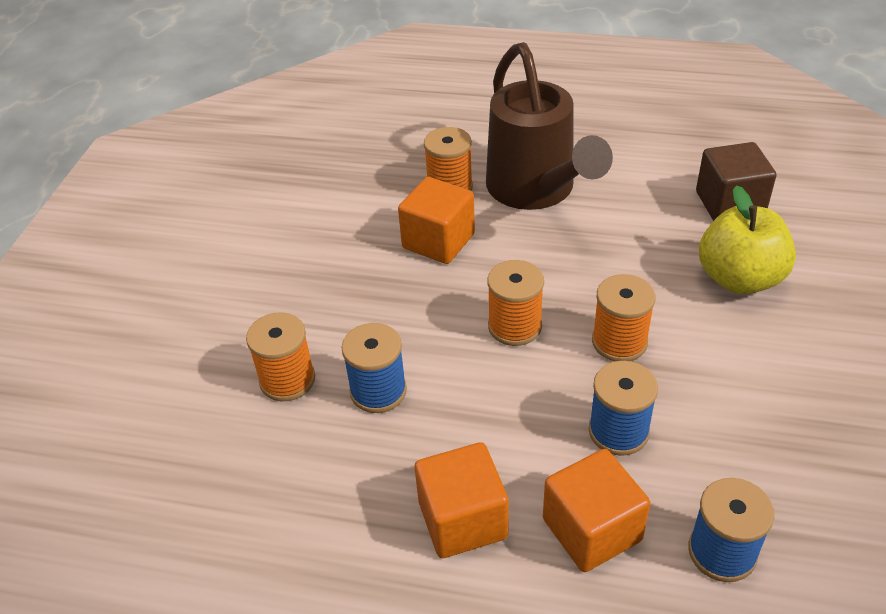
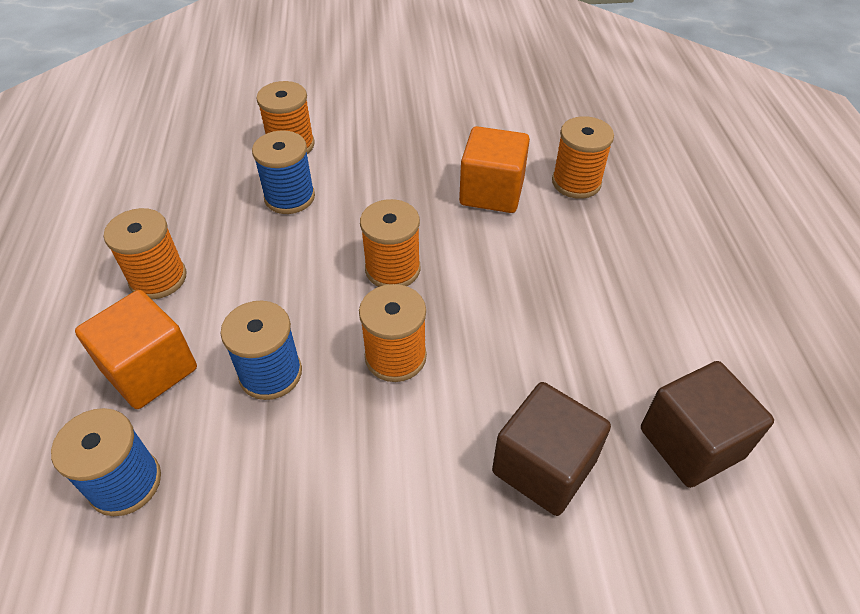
camera: 70 degrees right, 5 degrees up
orange cube [415,442,509,558] -> orange spool [104,208,186,299]
brown watering can [486,42,613,210] -> none
yellow apple [699,185,796,295] -> brown cube [492,382,611,516]

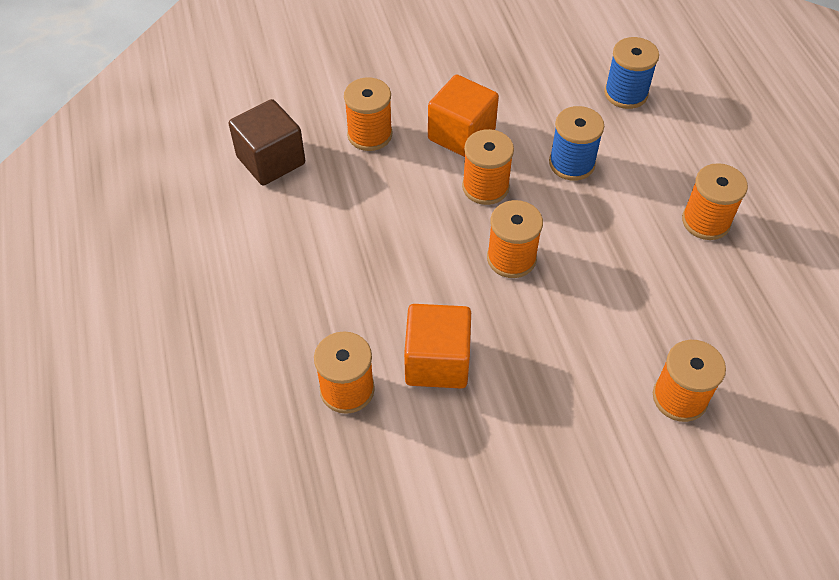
camera: 170 degrees right, 5 degrees up
orange cube [75,290,197,409] -> orange cube moved to [428,75,499,157]
blue spool [252,130,315,214] -> none
brown cube [492,382,611,516] -> orange spool [344,78,392,151]

